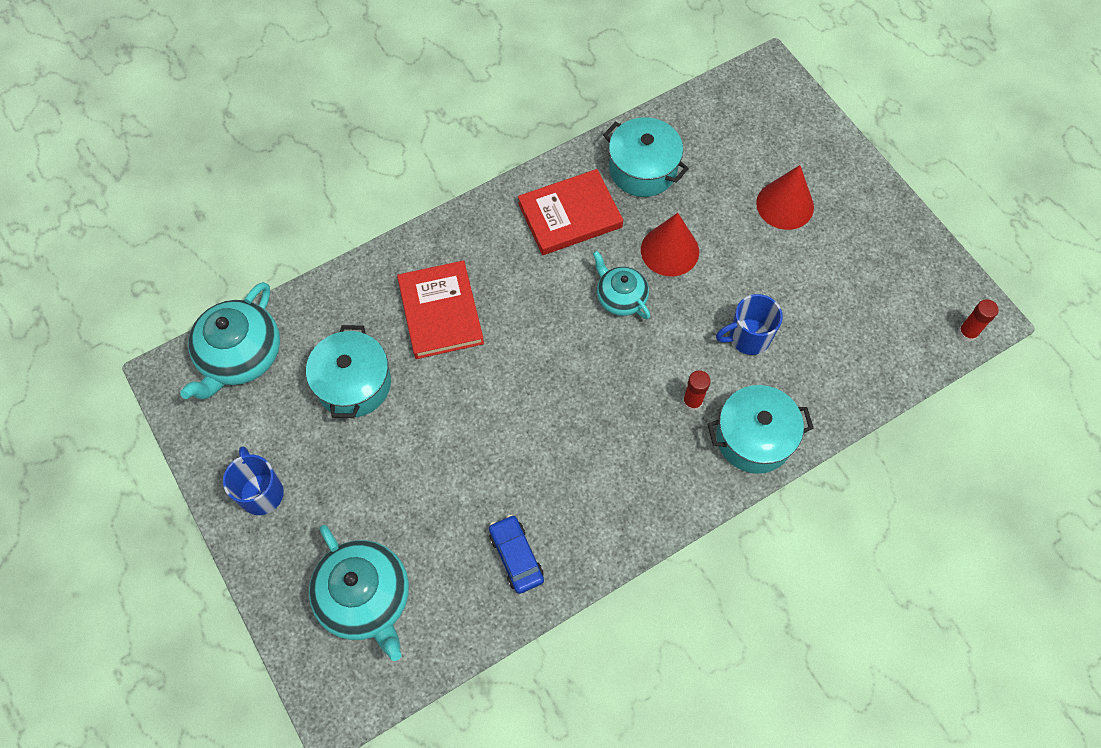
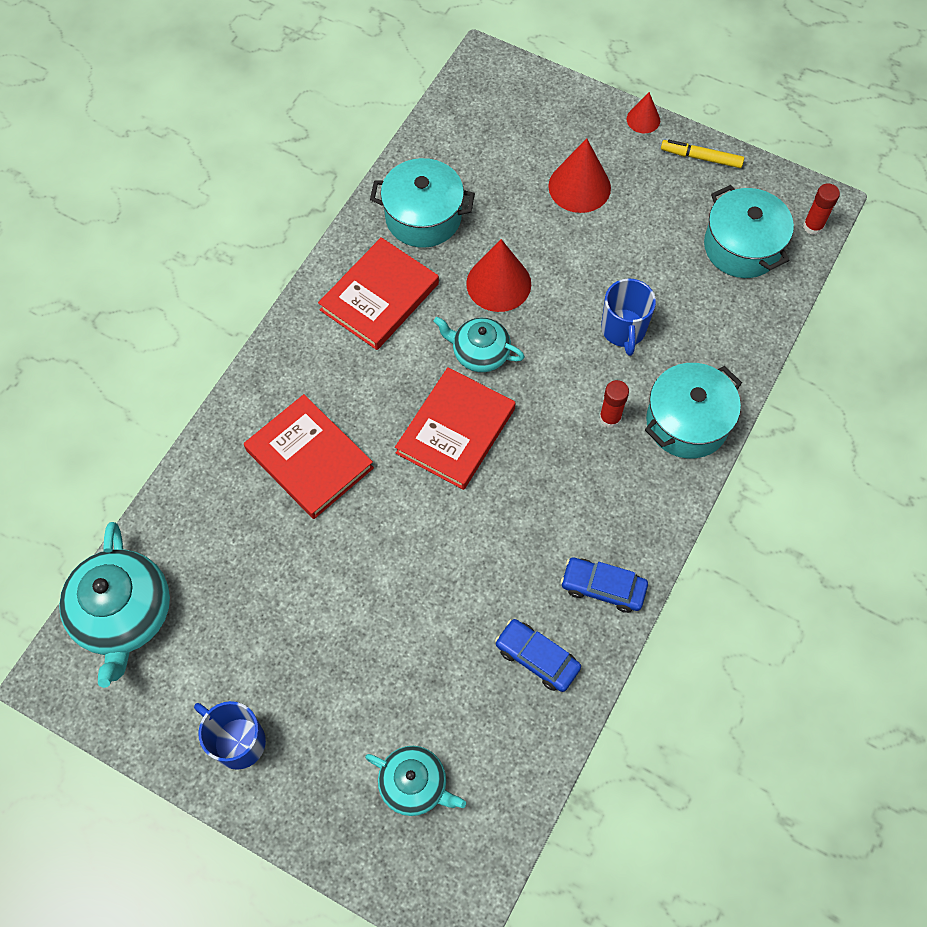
camera: 30 degrees left, 0 degrees up
turquoise pot [306,325,391,418] -> turquoise pot moved to [704,185,794,278]
turquoise teapot [309,525,409,661] -> turquoise teapot [365,746,466,816], size x0.60
blue mug [716,294,783,355] -> blue mug turned 45 degrees counterclockwise [601,278,656,356]
none -> red book [395,367,515,490]
none -> blue car [561,557,648,613]
none -> red cone [627,92,660,133]
none -> yellow marker [661,140,744,168]

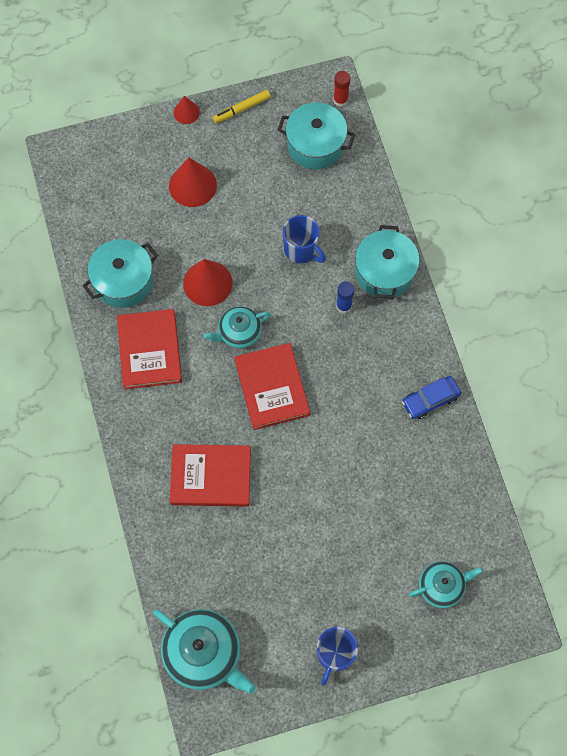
camera: 45 degrees left, 5 degrees up
blue mug [194,701,266,770] -> blue mug turned 60 degrees counterclockwise [317,627,358,685]
blue car [495,619,581,692] -> none
red glue stick [599,380,629,428] -> blue glue stick [336,282,355,313]

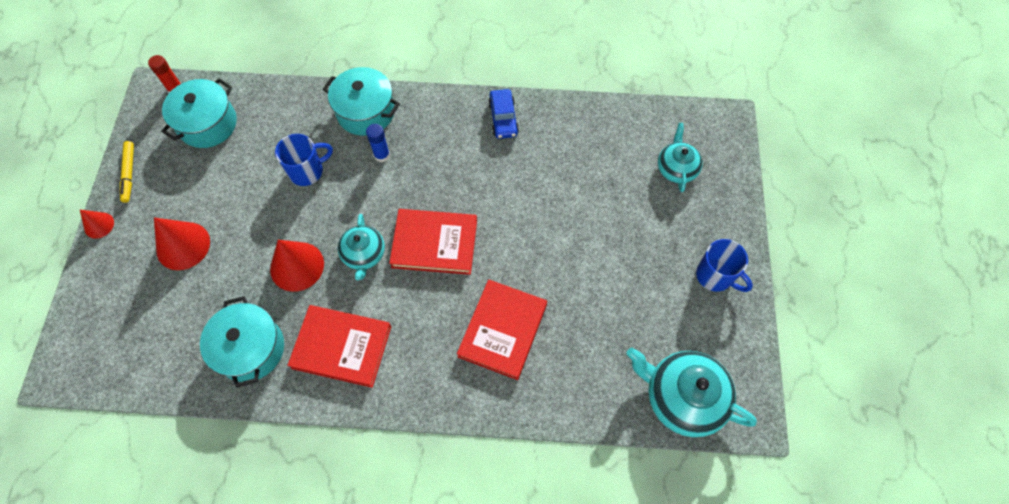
camera: 70 degrees left, 5 degrees down
turquoise teapot [153,609,256,694] -> turquoise teapot turned 120 degrees counterclockwise [627,348,757,437]

